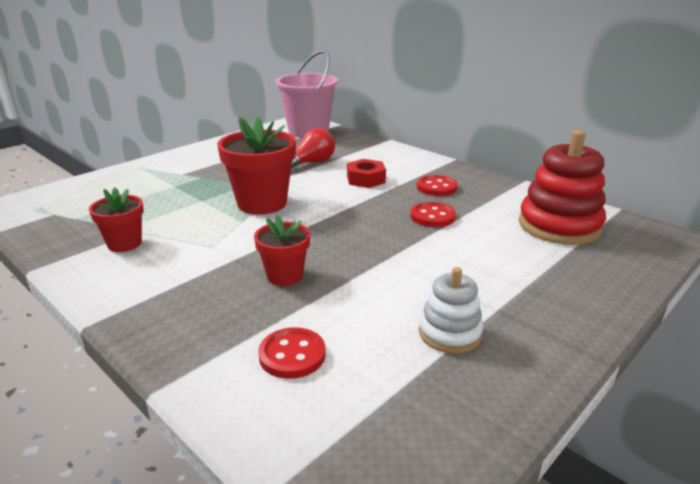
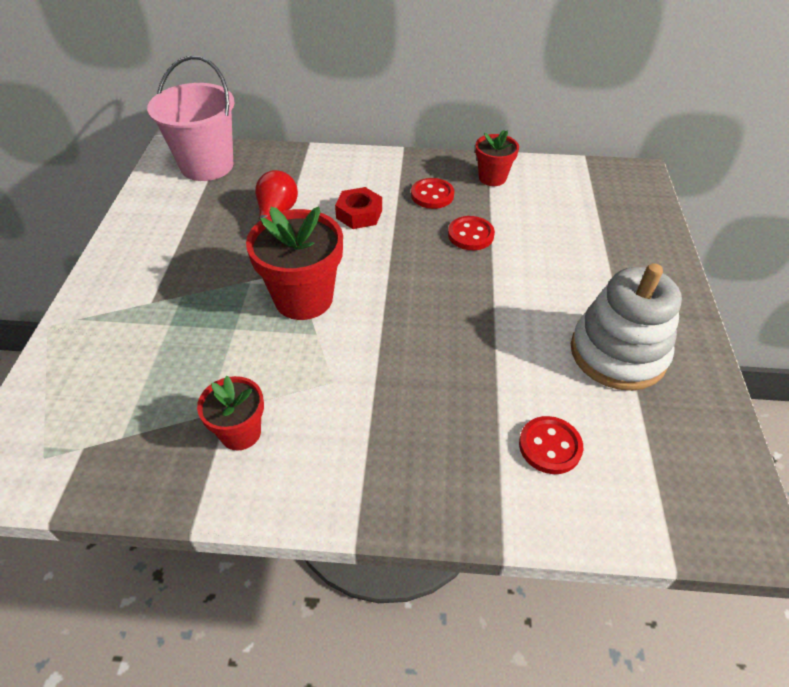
camera: 40 degrees left, 20 degrees up
red flower pot [254,215,310,286] -> red flower pot moved to [475,130,519,186]
white stacking toy [419,267,483,353] -> white stacking toy [571,263,682,391], size x1.74
red stacking toy [519,130,606,245] -> none

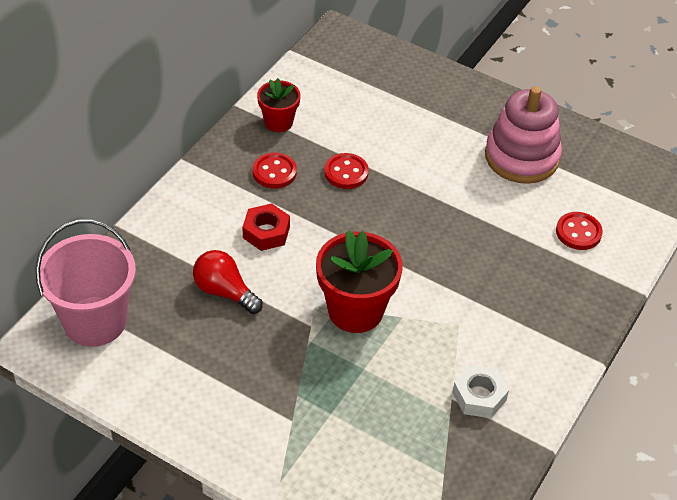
camera: 65 degrees left, 0 degrees up
red flower pot [197,376,264,451] -> white nut [452,365,509,418]
white stacking toy [571,263,682,391] -> pink stacking toy [485,86,562,184]

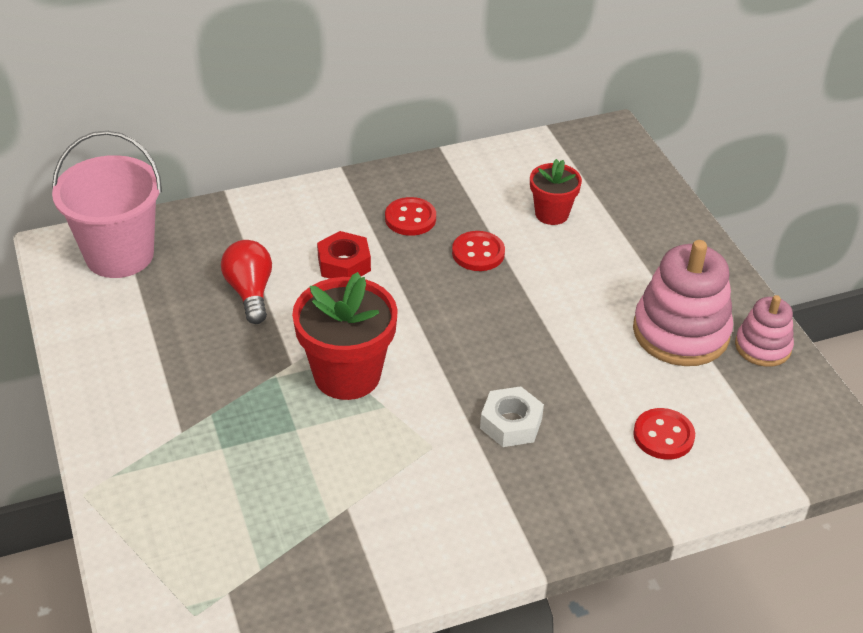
camera: 40 degrees right, 5 degrees down
red flower pot [257,78,300,132] -> red flower pot moved to [530,159,582,225]
white nut [452,365,509,418] -> white nut moved to [480,386,544,447]
none -> pink stacking toy [735,295,794,367]

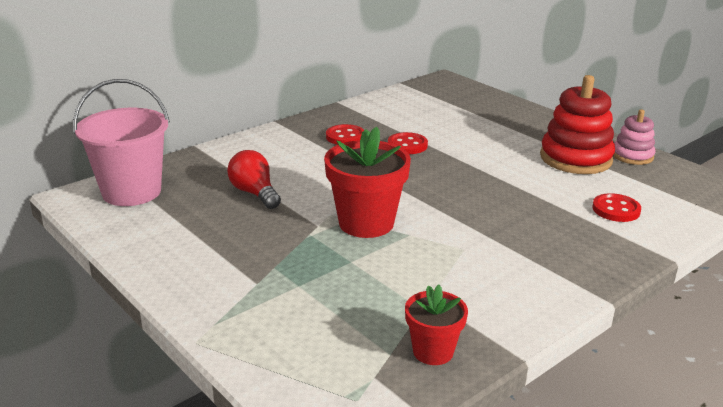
camera: 20 degrees left, 15 degrees down
red nut [317,231,371,279] -> none
white nut [480,386,544,447] -> none
red flower pot [530,159,582,225] -> red flower pot moved to [405,285,468,365]
pink stacking toy [633,240,733,366] -> red stacking toy [540,75,615,174]

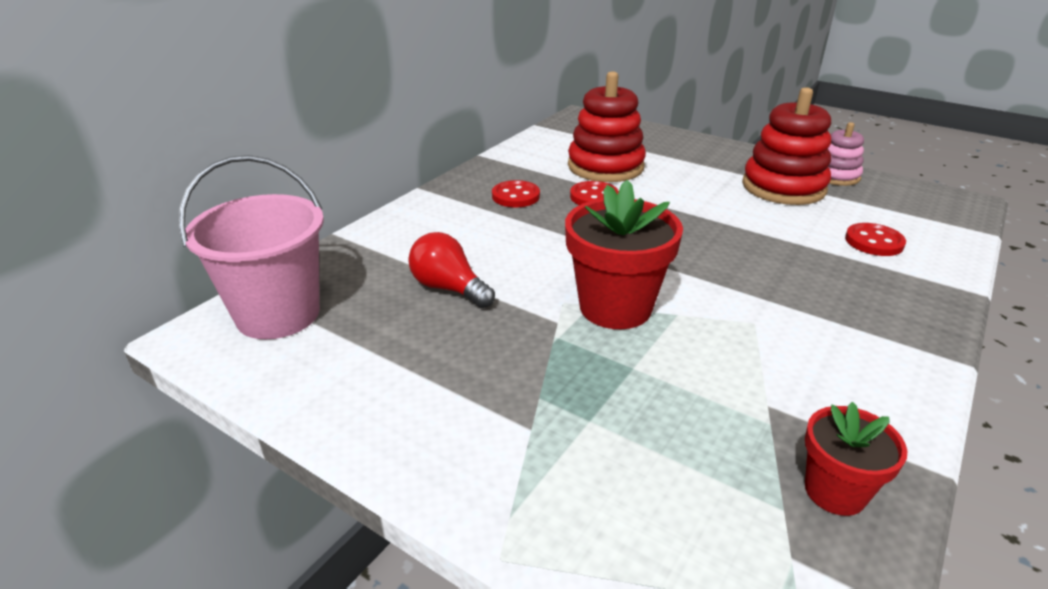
camera: 15 degrees left, 5 degrees up
none -> red stacking toy [568,71,646,182]

